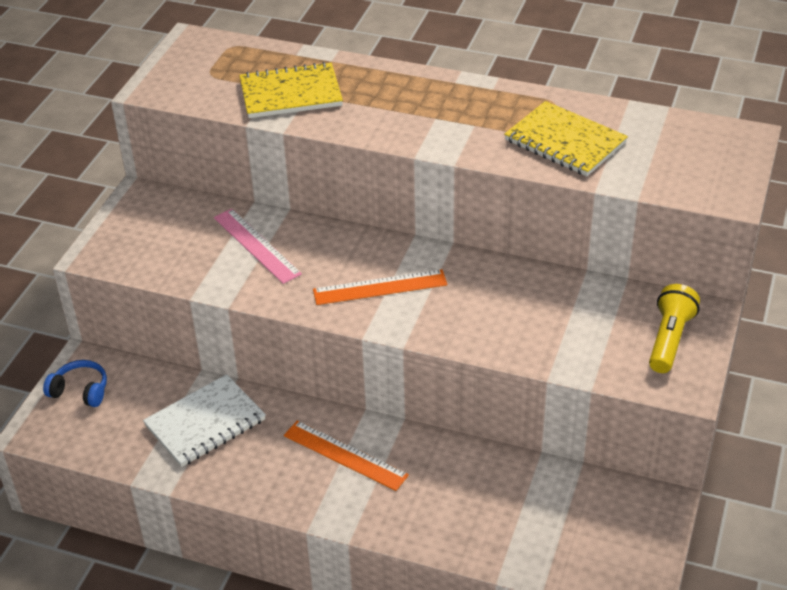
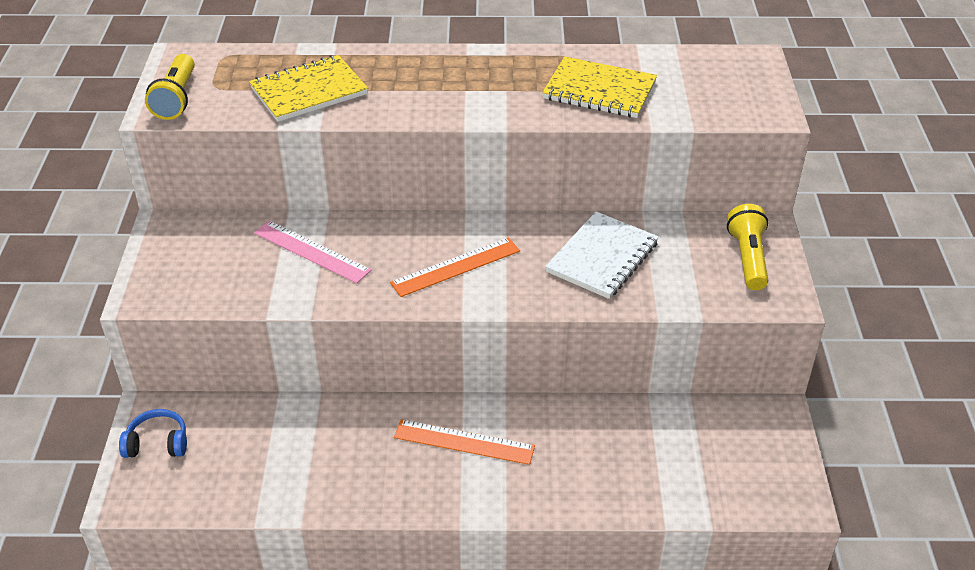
camera: 20 degrees left, 0 degrees up
white notebook [143,374,266,467] -> white notebook moved to [545,212,659,299]
none -> yellow flashlight [145,54,195,120]

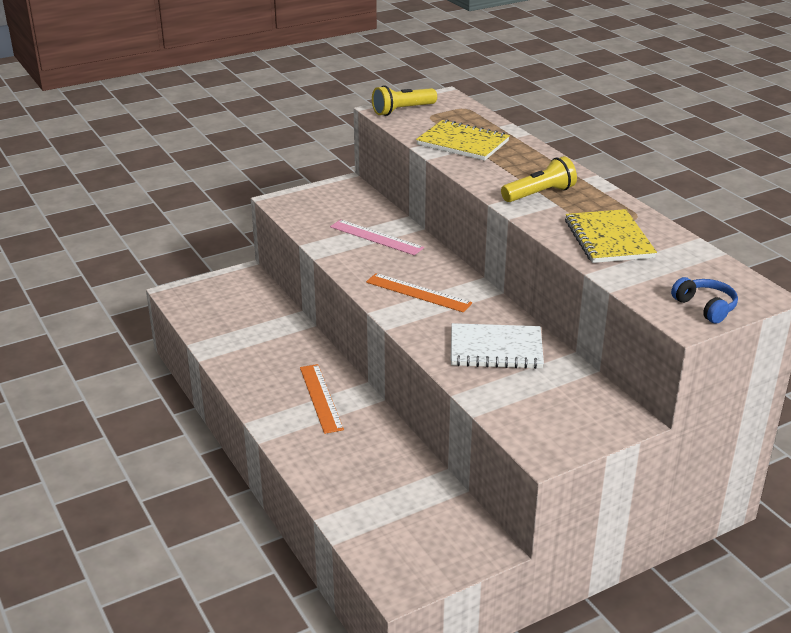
camera: 60 degrees right, 10 degrees down
blue headphones [119,409,187,458] -> blue headphones moved to [671,277,738,324]
pink ruler [254,220,371,284] -> pink ruler turned 60 degrees counterclockwise [330,219,424,255]
yellow flashlight [727,204,768,290] -> yellow flashlight moved to [501,156,577,202]

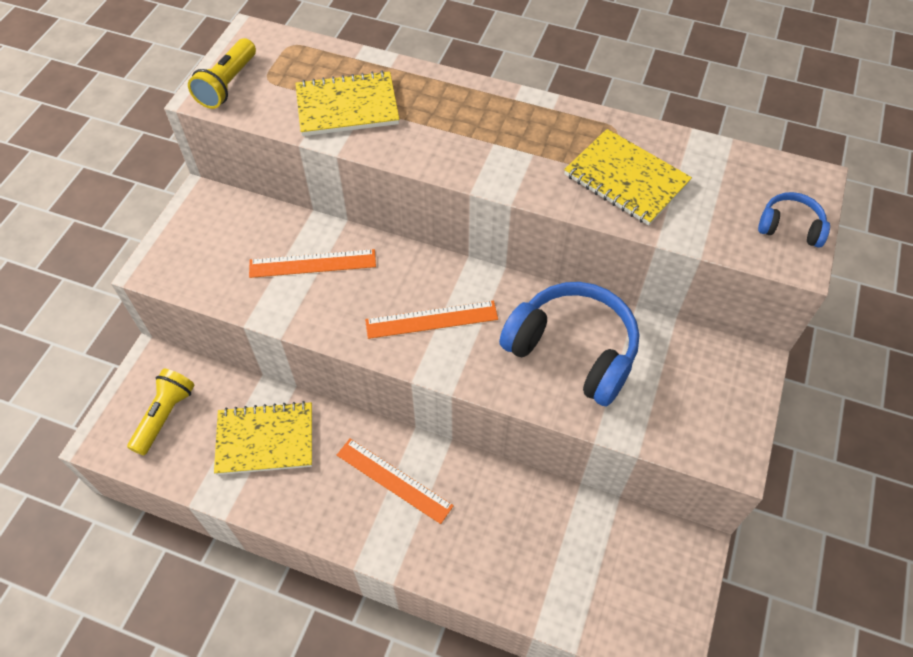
camera: 40 degrees left, 25 degrees up
pink ruler [330,219,424,255] -> orange ruler [249,249,376,278]
white notebook [450,323,544,369] -> blue headphones [499,282,639,406]
yellow flashlight [501,156,577,202] -> yellow flashlight moved to [127,369,195,455]
none -> yellow notebook [214,401,312,475]

